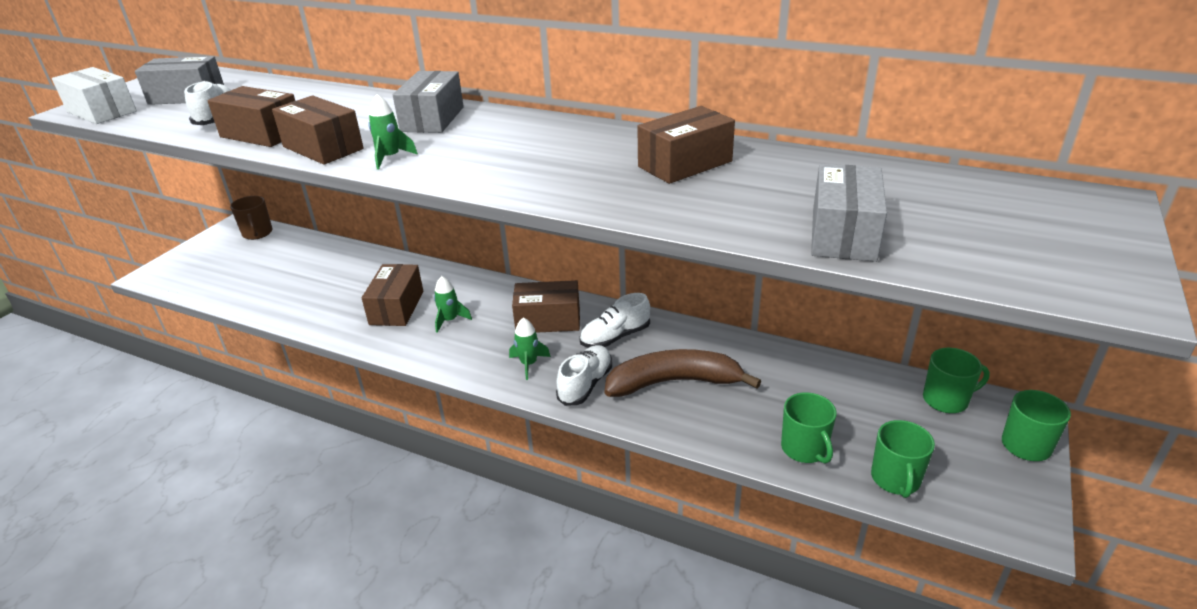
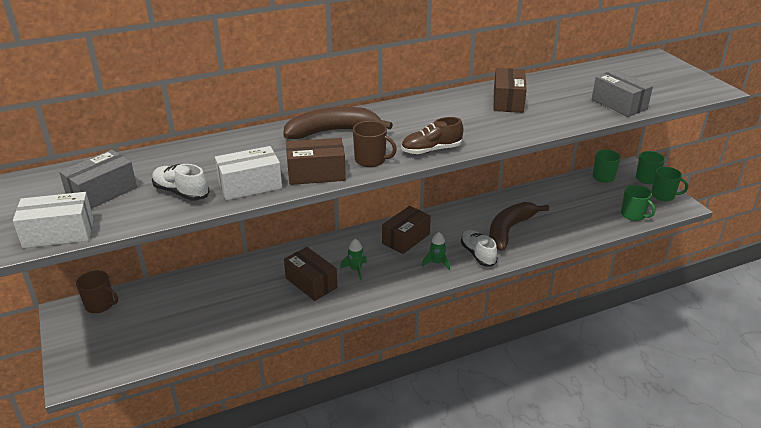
camera: 50 degrees left, 0 degrees up
brown box [207,86,295,147] -> white box [215,146,282,200]
green rocket [368,94,418,170] -> brown mug [353,121,397,167]
grey box [393,71,464,133] -> brown banana [283,107,393,139]
white shoe [579,293,650,348] -> none
green mug [781,392,837,464] -> green mug moved to [651,167,688,201]
none -> brown shoe [401,117,463,154]

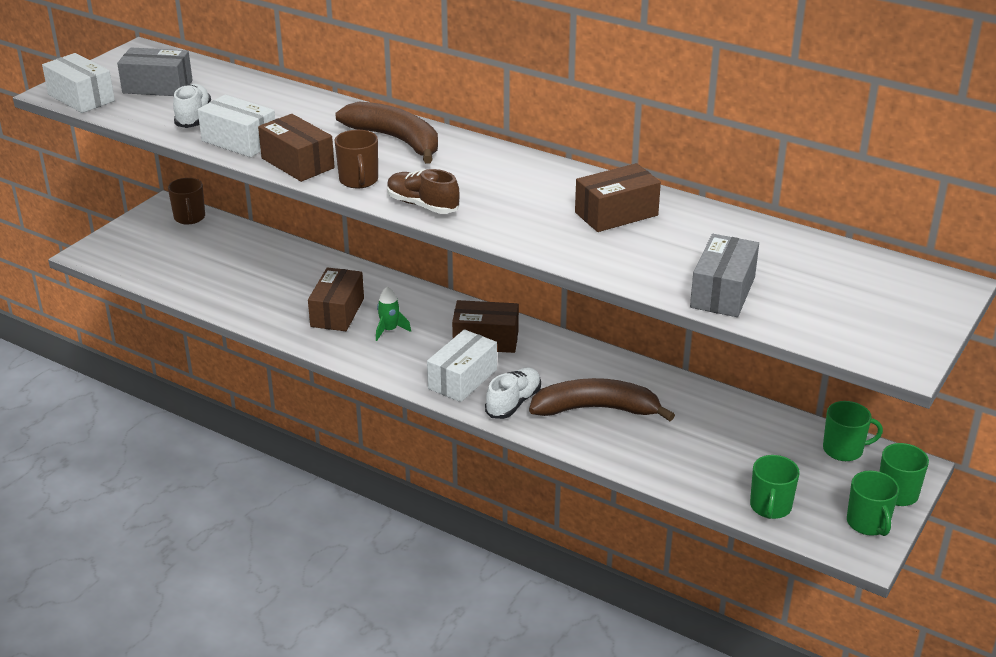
camera: 55 degrees right, 0 degrees up
green rocket [422,232,450,270] -> white box [427,329,497,402]

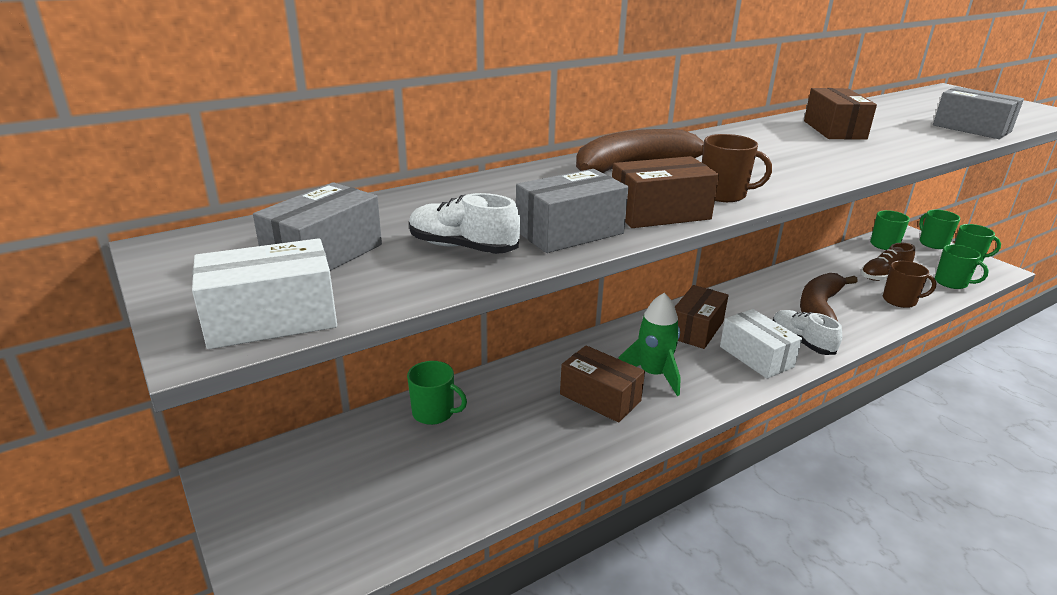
camera: 65 degrees left, 5 degrees down
brown mug [168,178,205,224] -> brown mug moved to [883,261,936,308]
white box [198,95,275,157] -> grey box [516,169,629,253]
green rocket [376,286,411,341] -> green rocket [618,293,681,396], size x1.67
brown shoe [387,169,460,214] -> brown shoe moved to [861,243,915,281]
none -> green mug [407,361,467,425]

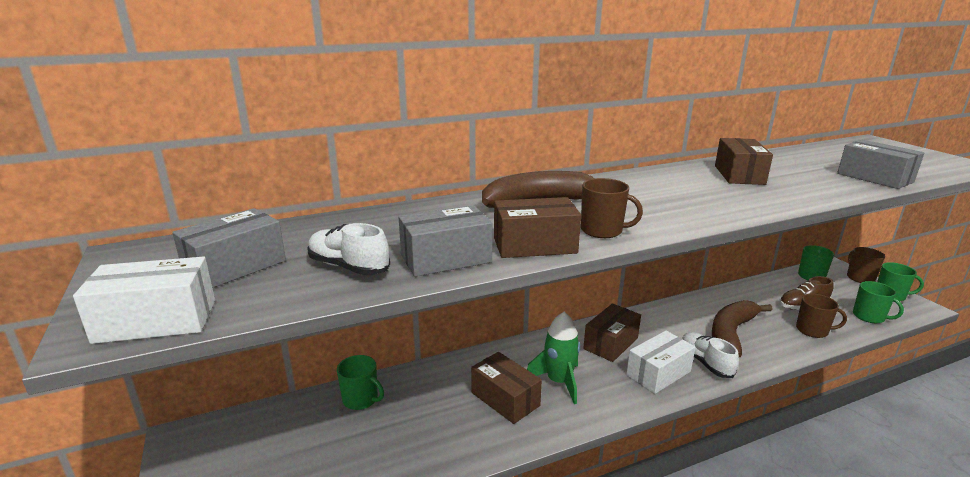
camera: 10 degrees right, 5 degrees down
white box [720,309,802,379] -> white box turned 75 degrees clockwise [626,331,696,394]
green mug [919,209,960,249] -> brown mug [847,247,885,283]

